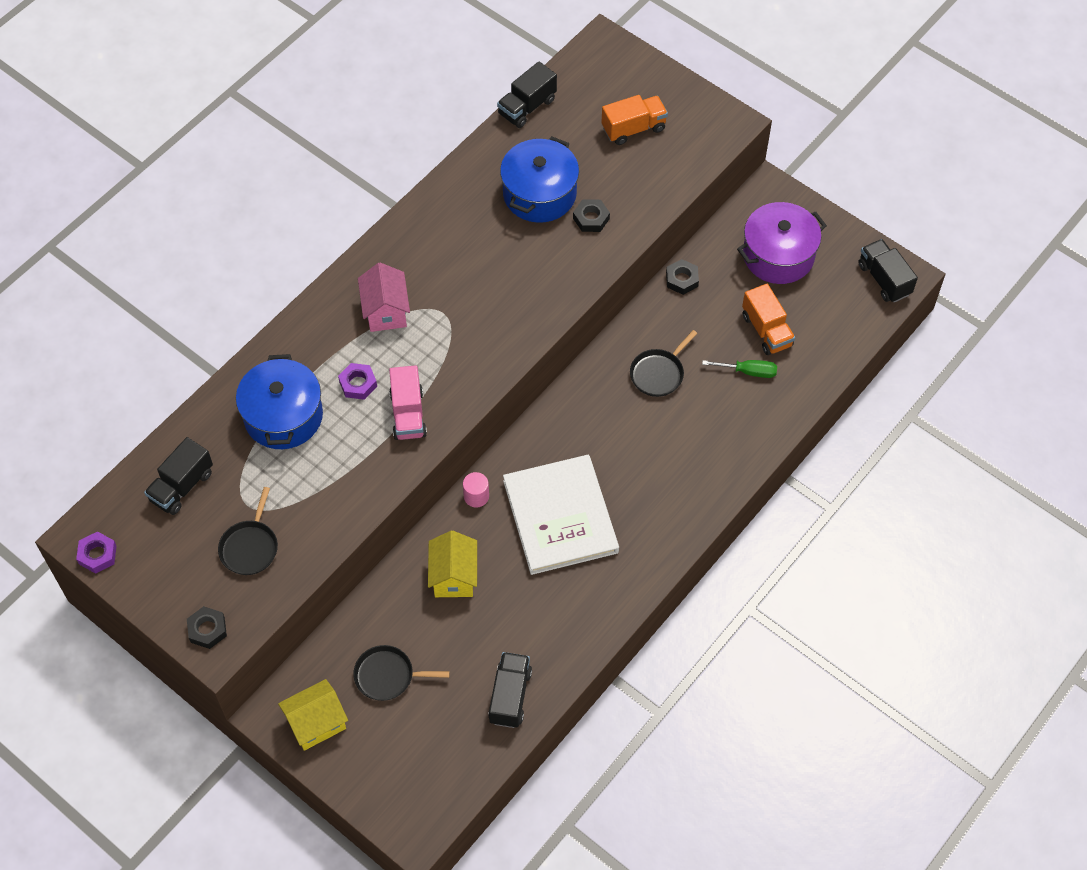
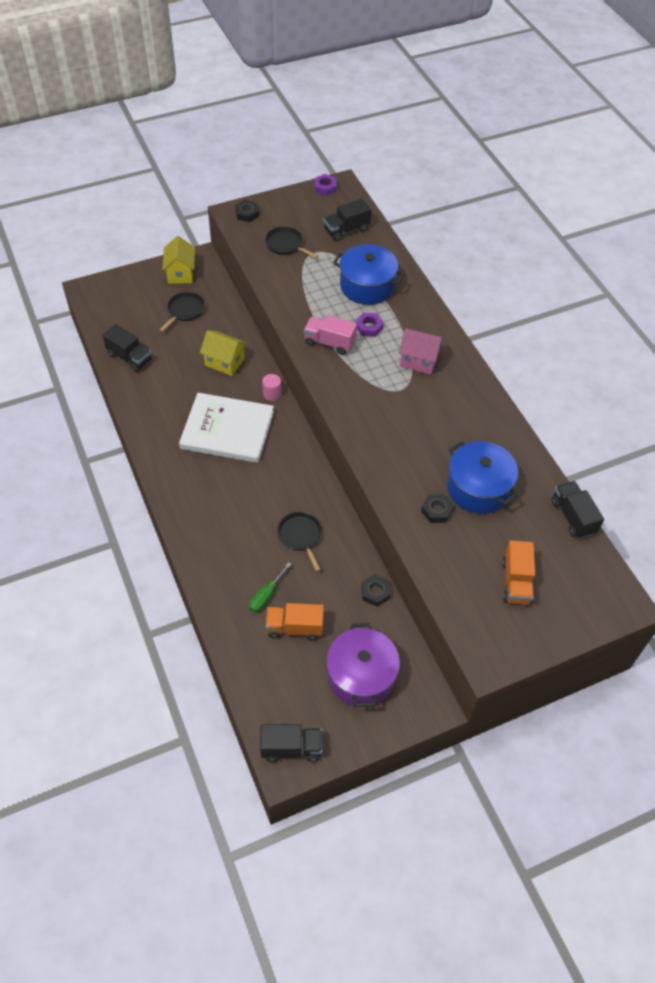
camera: 115 degrees right, 5 degrees down
black truck [144,437,213,515] -> black truck turned 90 degrees counterclockwise [323,199,372,241]

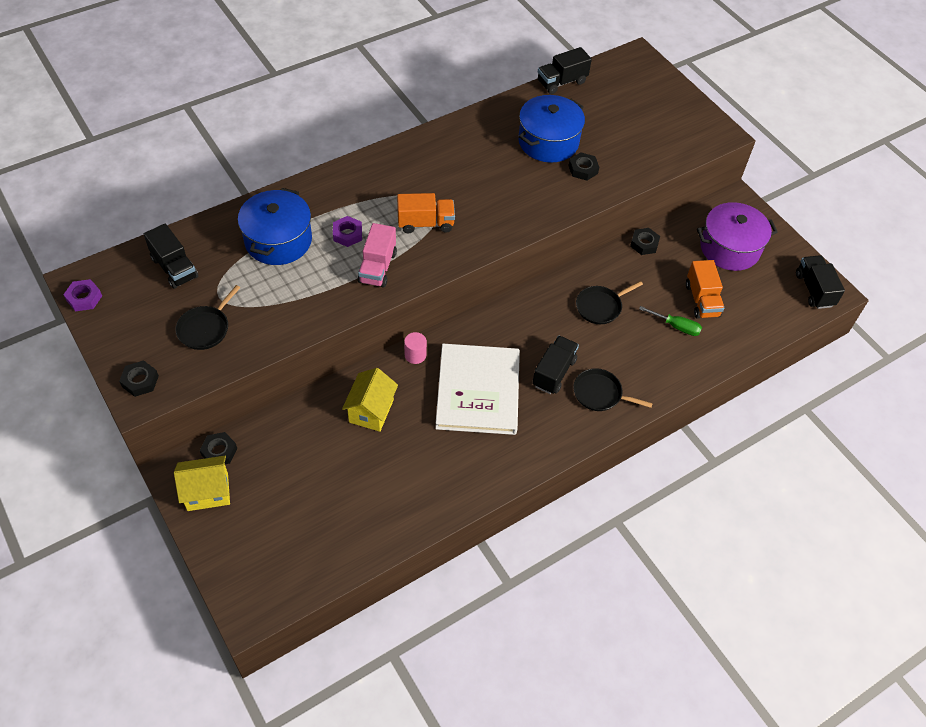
camera: 100 degrees left, 0 degrees up
black truck [102,324,152,372] -> black truck moved to [532,336,579,394]
black pan [159,292,205,332] -> black pan moved to [573,368,653,411]
pink house [399,329,444,375] -> none
orange truck [502,540,535,605] -> orange truck moved to [397,193,455,234]
none -> black nut [200,432,237,464]

